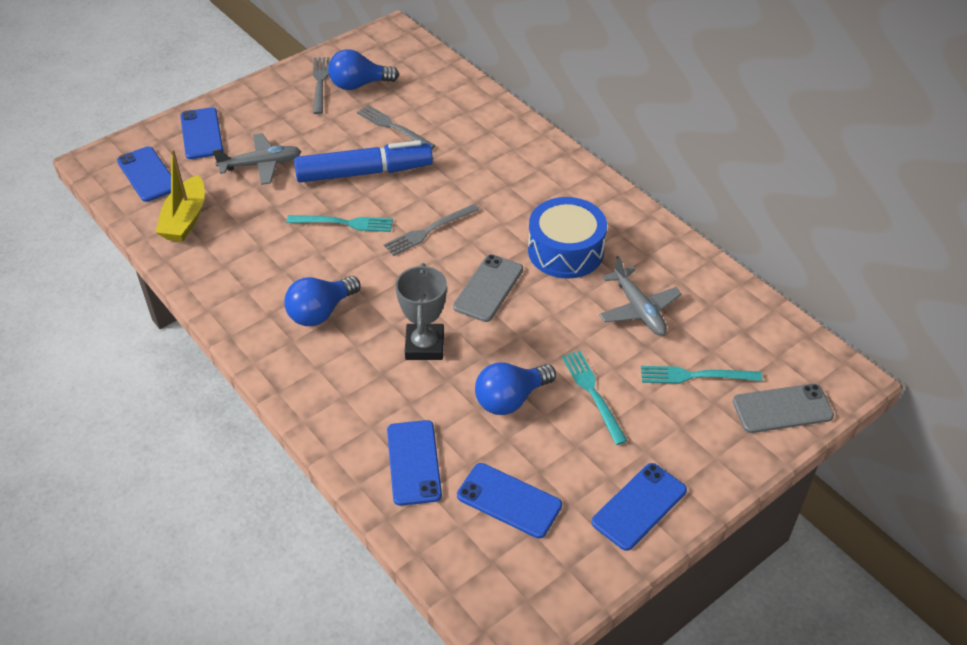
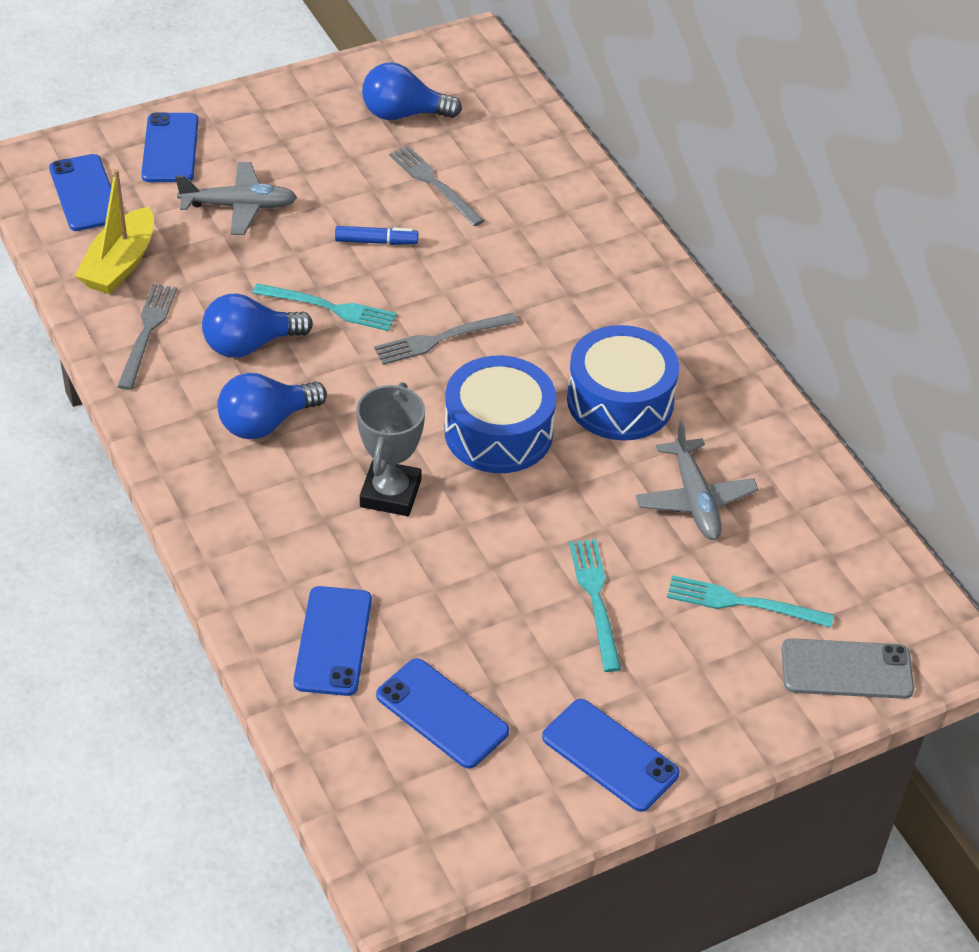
camera: 10 degrees right, 0 degrees up
blue marker [294,140,433,183] -> blue marker [335,226,418,245], size x0.43
grey fork [313,57,330,114] -> grey fork moved to [117,284,177,390]
grey phone [453,254,523,322] -> blue drum [445,356,556,473]
blue light bulb [475,362,556,415] -> blue light bulb moved to [202,293,313,358]
blue phone [592,463,687,551] -> blue phone turned 75 degrees clockwise [542,699,680,812]

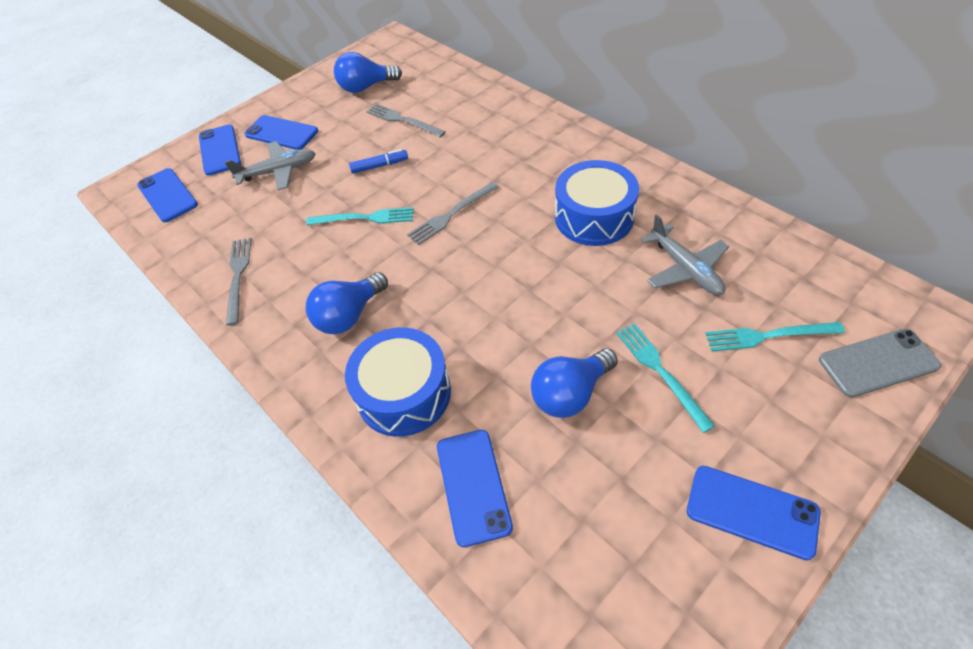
camera: 10 degrees left, 5 degrees up
yellow boat [75,169,154,294] -> none
blue light bulb [202,293,313,358] -> blue light bulb moved to [531,348,618,418]
grey trophy [356,382,425,516] -> none
blue phone [376,658,509,769] -> blue phone moved to [245,115,318,150]
blue drum [445,356,556,473] -> blue drum moved to [345,327,451,437]

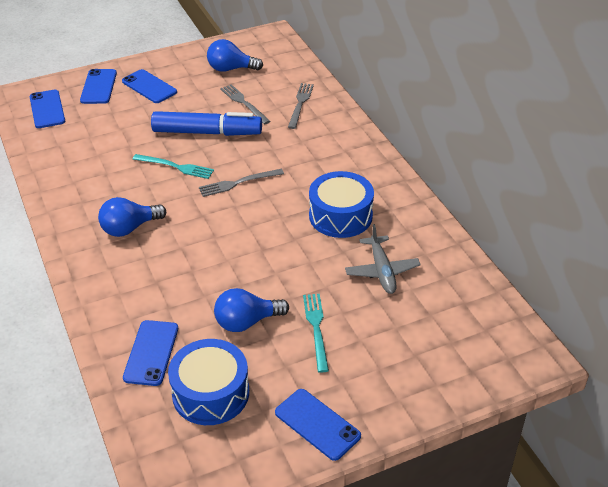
camera: 15 degrees right, 10 degrees down
grey plane [225,141,316,190] -> none
grey fork [226,238,251,326] -> grey fork moved to [288,83,314,129]
blue drum [345,327,451,437] -> blue drum moved to [168,339,249,425]
blue marker [349,149,408,174] -> blue marker [151,111,262,136], size x2.30
turquoise fork [705,322,845,352] -> none
grey phone [819,329,941,398] -> none

